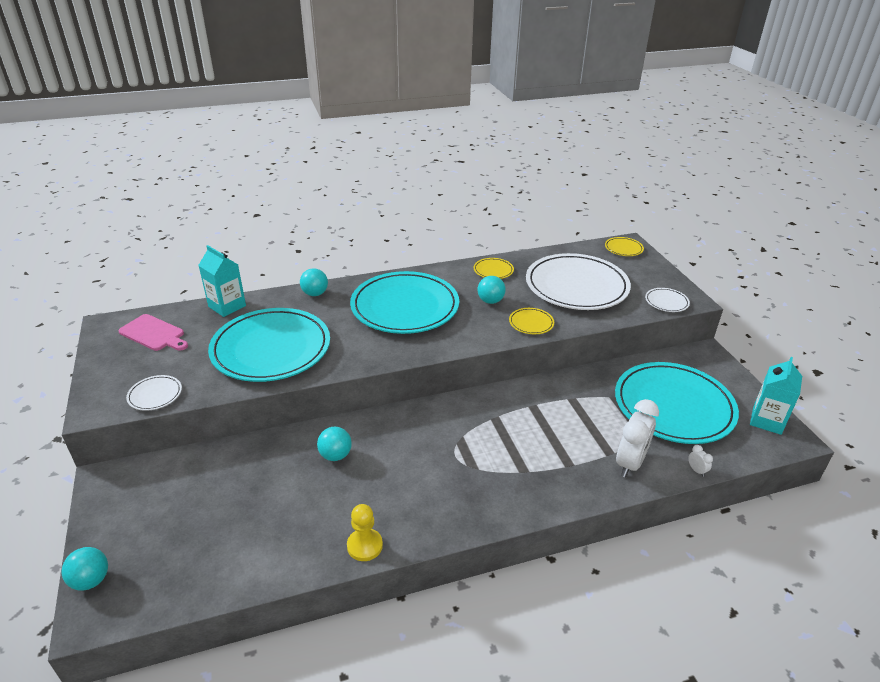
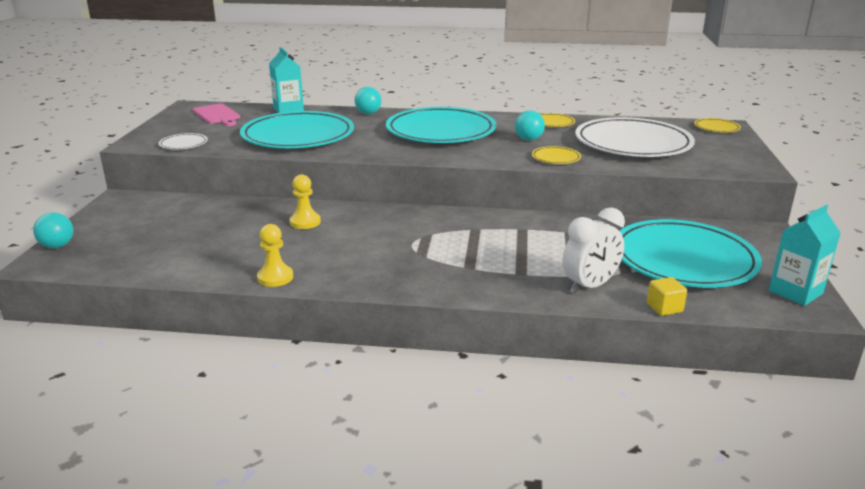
camera: 25 degrees right, 10 degrees down
turquoise ball [317,427,352,461] -> yellow pawn [289,174,321,229]
white plate [645,288,690,312] -> none
white clock [688,445,713,477] -> yellow cube [647,277,687,316]

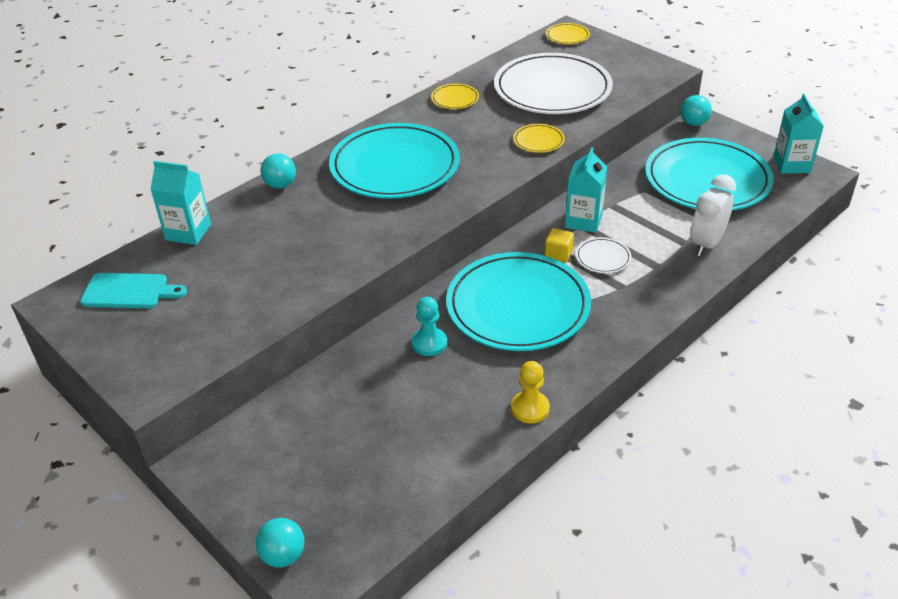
camera: 50 degrees left, 15 degrees up
white plate [159,133,208,150] -> white plate moved to [576,237,631,273]
pink cutting board [193,103,240,126] -> turquoise cutting board [80,273,187,308]
turquoise plate [240,111,354,148] -> turquoise plate moved to [446,252,591,351]
yellow pawn [289,174,321,229] -> turquoise pawn [411,297,447,356]
turquoise ball [515,110,545,141] -> turquoise ball moved to [681,95,712,126]
white clock [562,207,625,294] -> white clock turned 150 degrees counterclockwise [690,174,736,256]
yellow cube [647,277,687,316] -> yellow cube moved to [545,228,574,263]
none -> turquoise carton [565,147,607,233]

